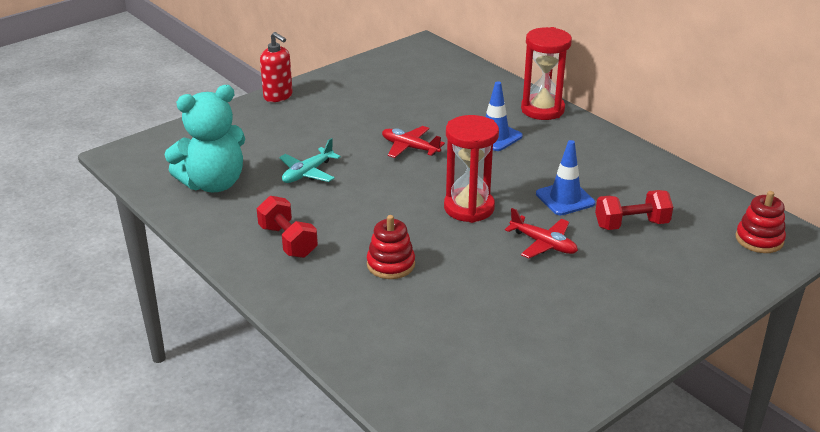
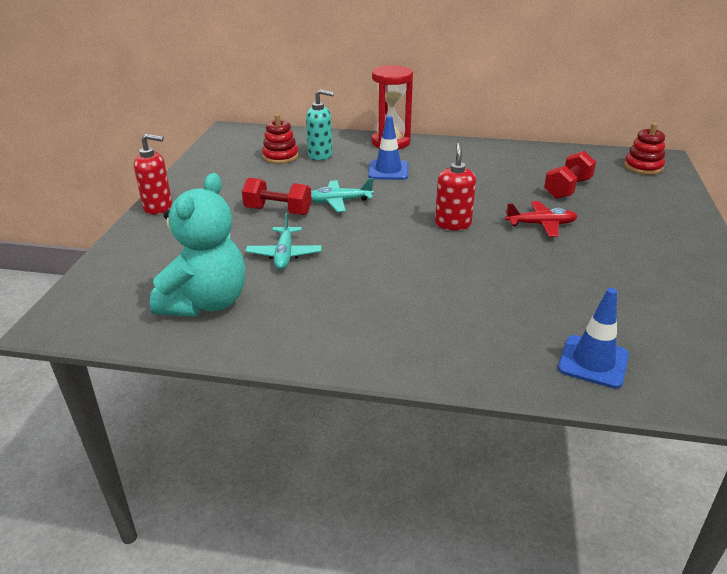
camera: 40 degrees left, 0 degrees up
red dumbbell [257,196,318,258] -> red dumbbell moved to [242,178,312,215]
red stacking toy [367,215,415,279] -> red stacking toy moved to [262,114,299,164]
red plane [382,126,445,158] -> turquoise plane [311,178,374,212]
red hourglass [444,115,499,223] -> red soap dispenser [435,143,476,231]
blue traffic cone [536,140,595,215] -> blue traffic cone moved to [558,288,629,389]
none -> turquoise soap dispenser [306,89,334,161]

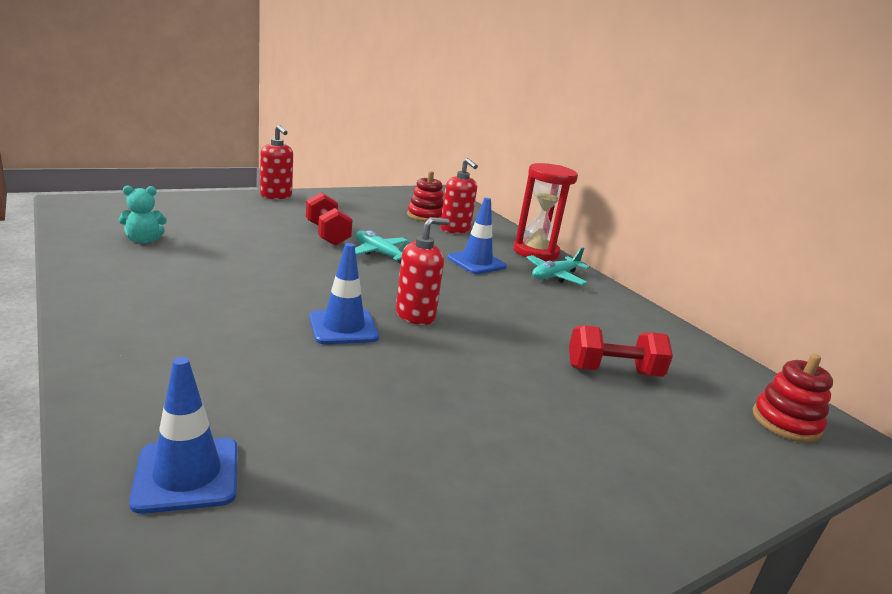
camera: 45 degrees right, 10 degrees down
turquoise teddy bear [150,173,246,317] -> turquoise teddy bear [119,186,167,243], size x0.46
turquoise plane [245,213,322,270] -> turquoise plane moved to [526,248,590,285]
turquoise soap dispenser [306,89,334,161] -> red soap dispenser [440,158,478,234]
red plane [505,201,578,237] -> none
none -> blue traffic cone [309,243,379,344]

